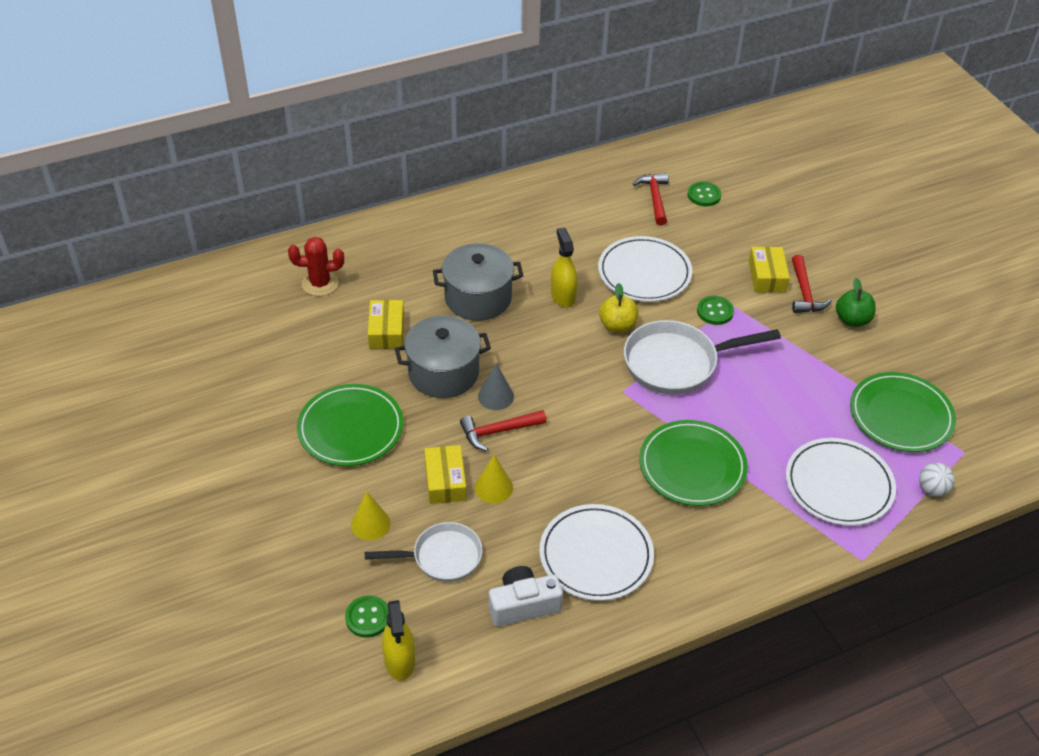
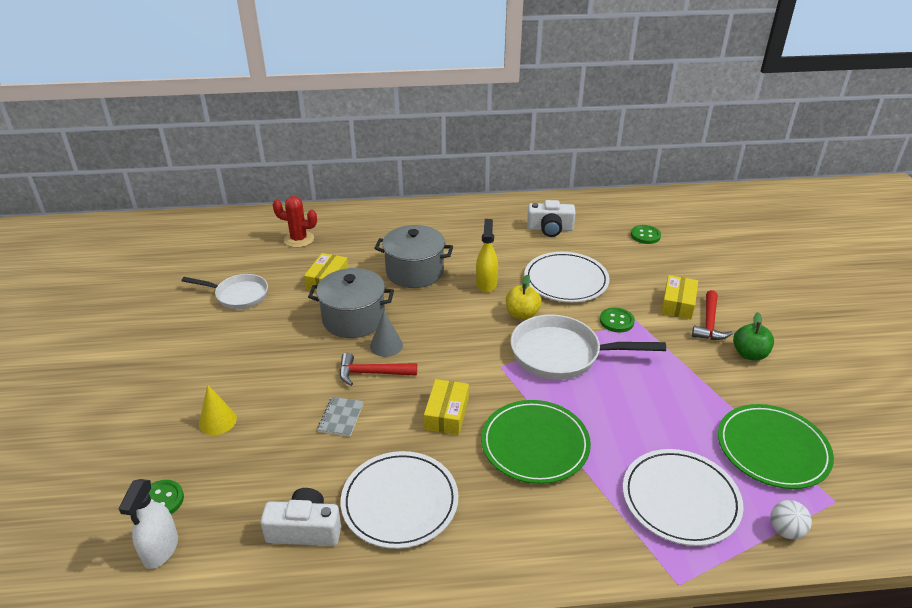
camera: 20 degrees right, 10 degrees down
green plate [297,384,404,466] -> none
white pan [365,522,483,582] -> white pan moved to [182,274,268,309]
yellow spray bottle [382,600,415,681] -> white spray bottle [118,479,178,569]
yellow box [424,445,467,504] -> yellow box moved to [424,379,469,435]
yellow cone [475,455,513,503] -> grey notebook [317,397,364,436]
red hammer [633,173,669,225] -> none
none -> white camera [527,200,576,237]

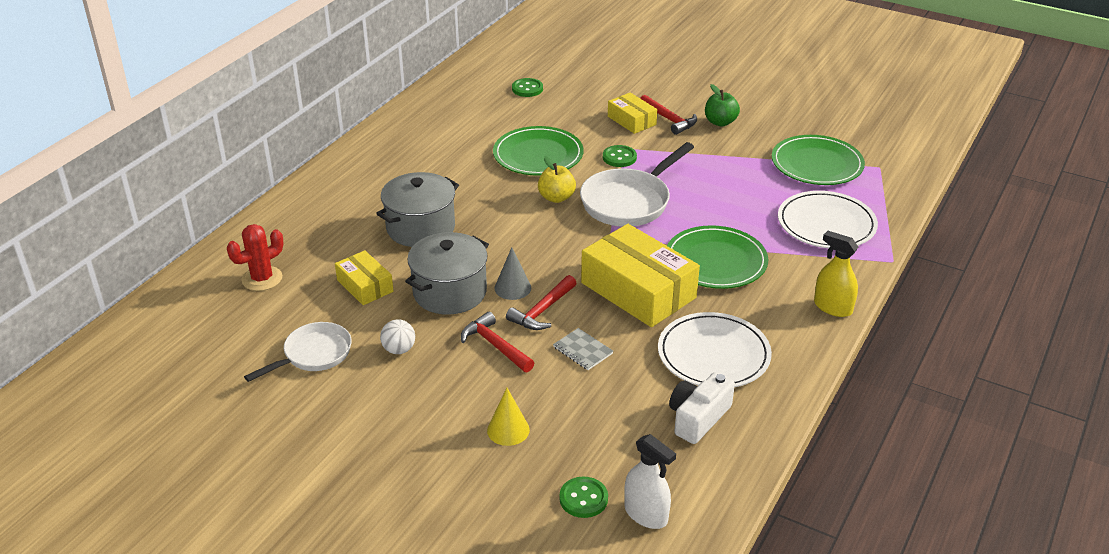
camera: 55 degrees left, 0 degrees up
yellow box [424,379,469,435] -> yellow box [581,224,700,327], size x1.89
yellow spray bottle [476,219,498,293] -> yellow spray bottle moved to [814,231,858,317]
white plate [524,252,610,302] -> green plate [493,126,584,176]
white camera [527,200,576,237] -> none
white ball [770,500,812,539] -> white ball moved to [380,320,415,354]
none -> red hammer [461,312,534,372]

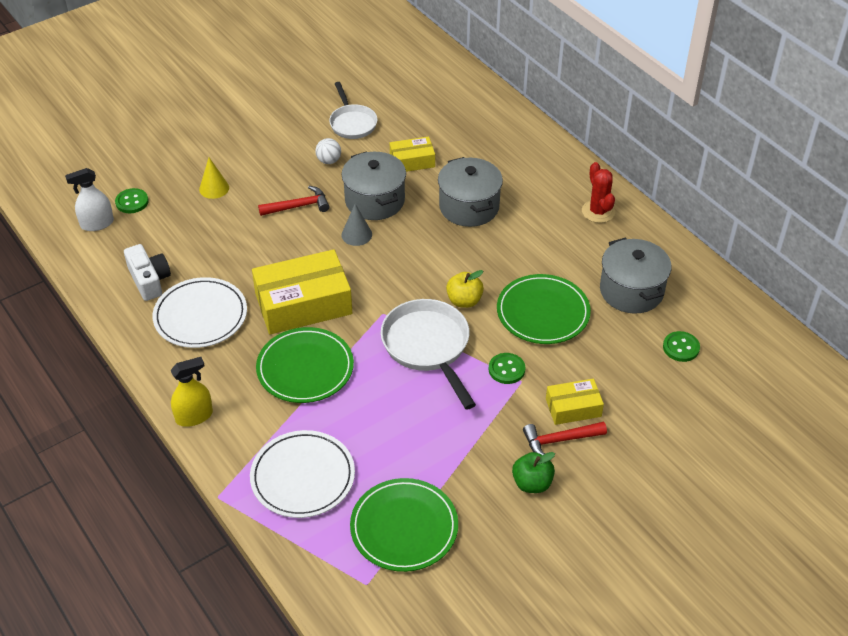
camera: 115 degrees right, 10 degrees up
red cactus [227,224,284,291] -> red cactus moved to [582,162,615,223]
red hammer [506,275,577,330] -> none
grey notebook [553,328,613,370] -> none
none -> grey pot [600,238,671,314]

